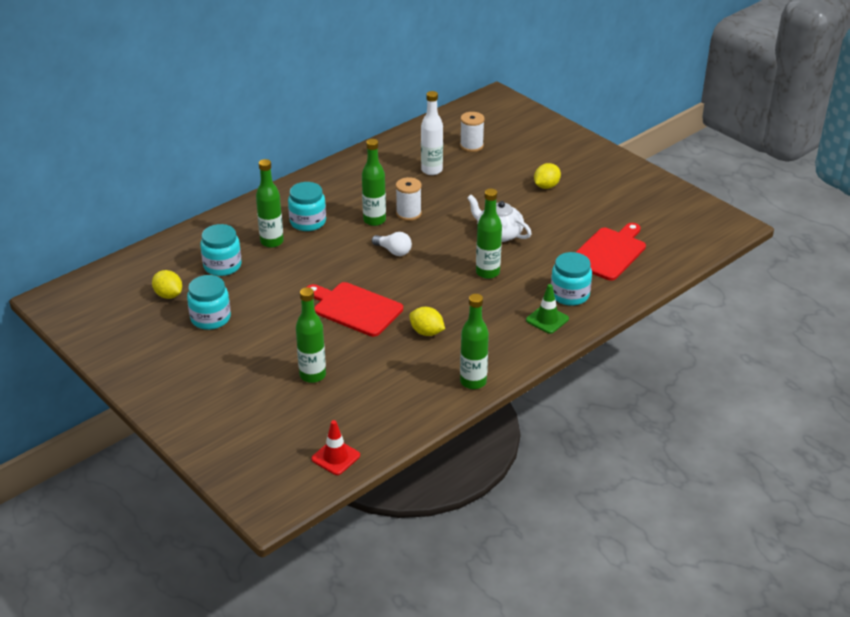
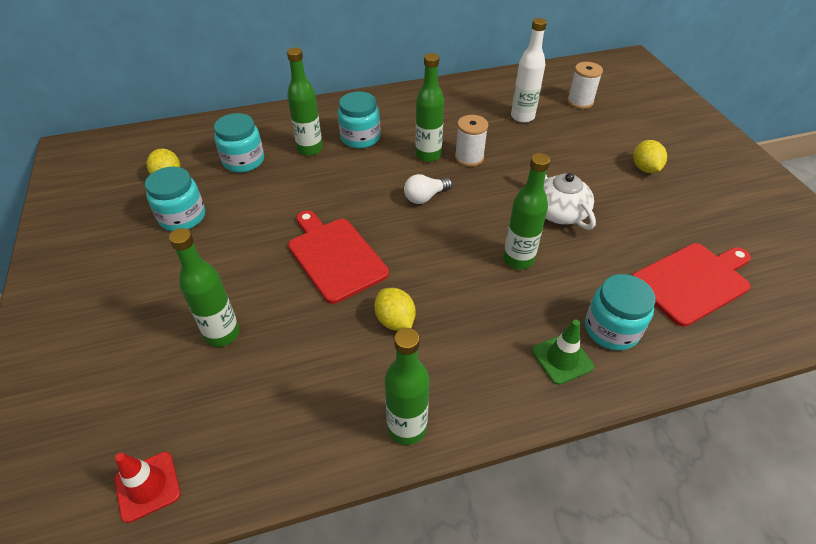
camera: 25 degrees right, 10 degrees up
white light bulb [372,232,412,256] -> white light bulb turned 90 degrees clockwise [404,174,452,204]
yellow lemon [534,163,561,189] -> yellow lemon turned 75 degrees counterclockwise [633,140,667,173]

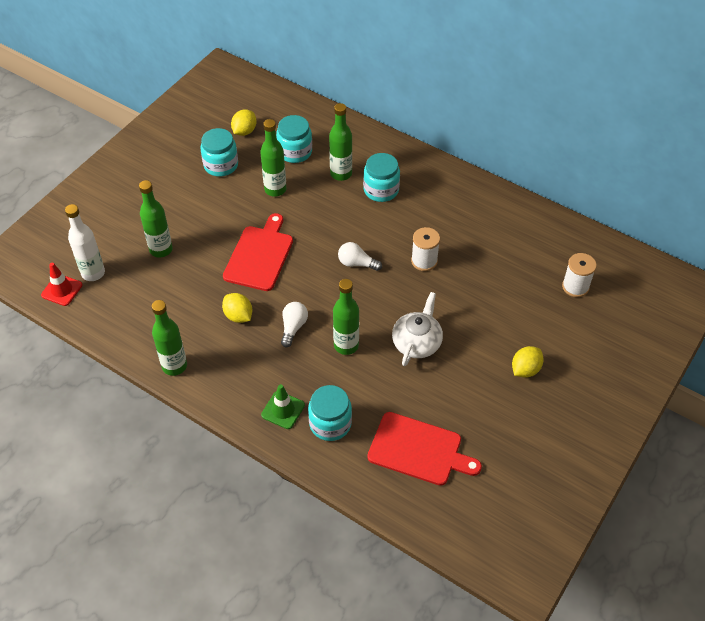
camera: 50 degrees right, 5 degrees up
yellow lemon [374,288,416,331] -> yellow lemon turned 60 degrees counterclockwise [222,293,252,323]
green bottle [415,53,444,162] -> green bottle moved to [260,119,287,197]
white bottle [511,18,547,123] -> white bottle moved to [65,204,105,281]
none -> white light bulb [281,302,308,347]

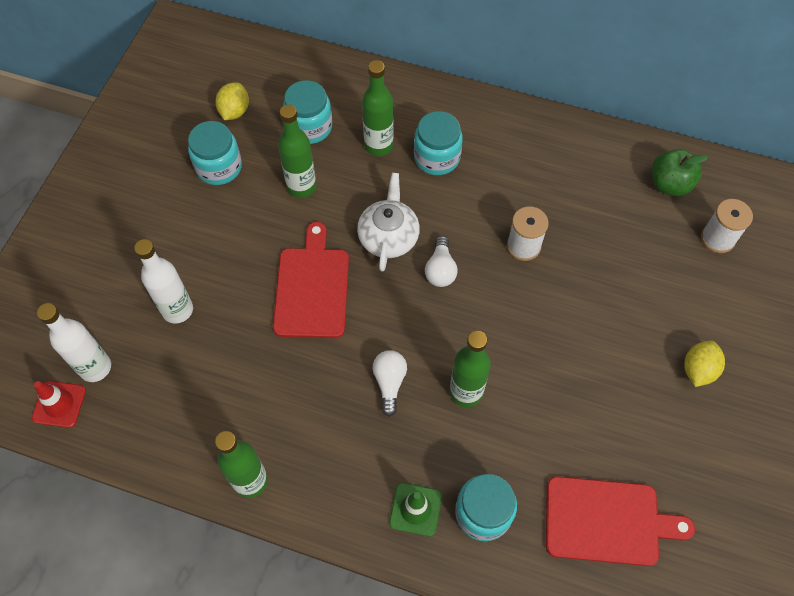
camera: 15 degrees left, 10 degrees up
green bottle [139,180,173,258] -> white bottle [134,239,193,324]
yellow lemon [222,293,252,323] -> none
white light bulb [338,242,382,271] -> white light bulb turned 90 degrees counterclockwise [425,236,458,287]
white teapot [392,292,443,366] -> white teapot moved to [357,173,420,271]
none -> green apple [652,149,708,196]

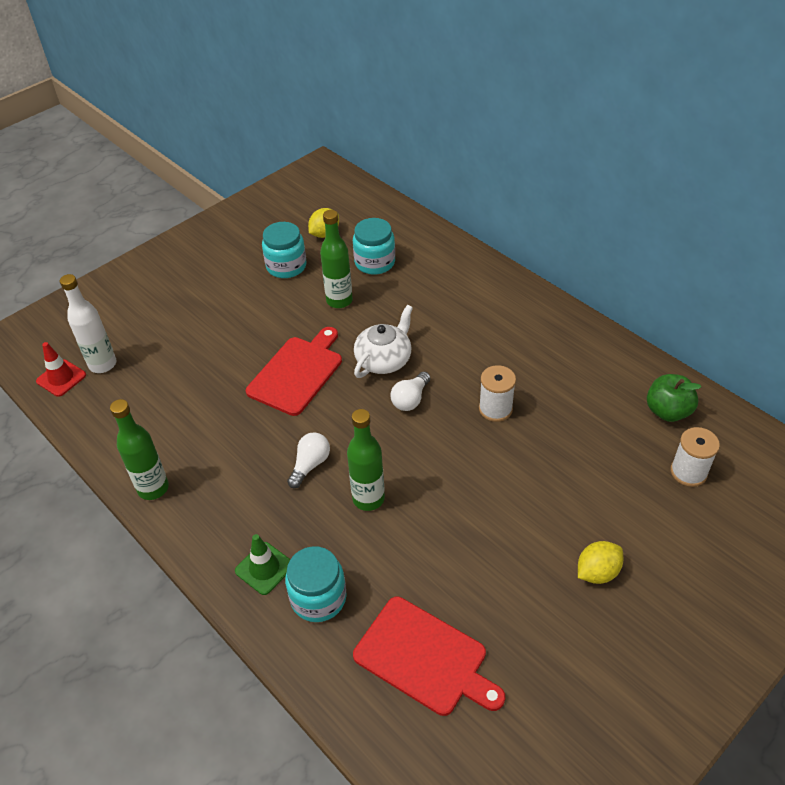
camera: 30 degrees right, 15 degrees down
white bottle [134,239,193,324] -> none
green bottle [362,60,394,156] -> none
turquoise jar [414,111,463,175] -> none

